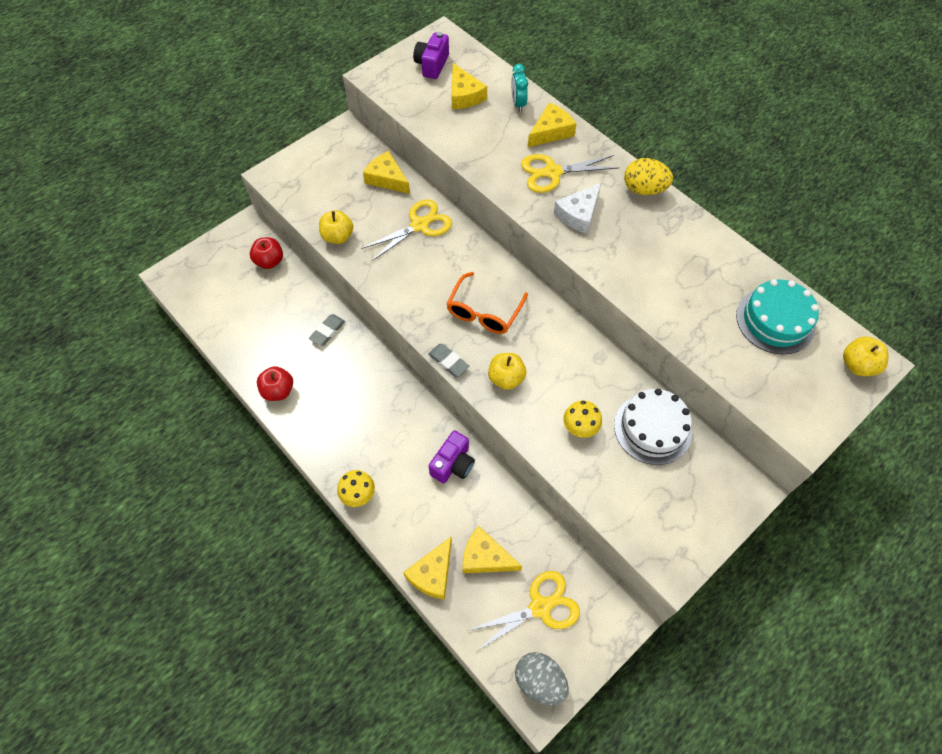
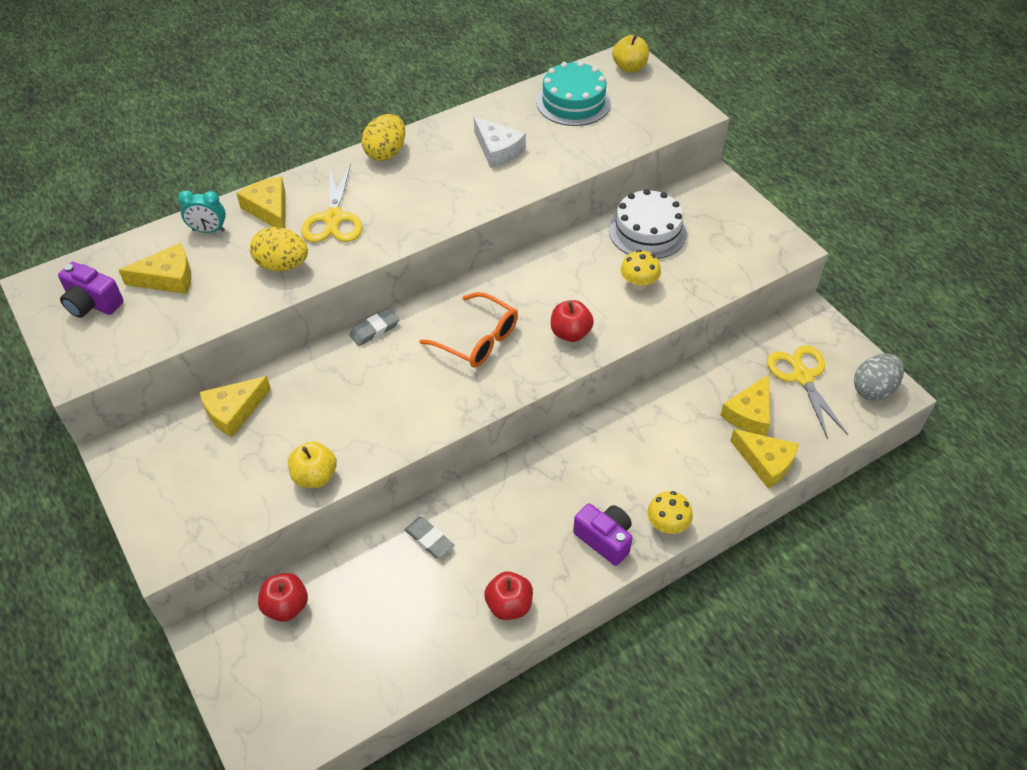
camera: 80 degrees left, 10 degrees down
yellow scissors [361,199,452,261] -> none
grey eraser [428,344,469,377] -> grey eraser moved to [349,308,400,346]
purple camera [429,430,475,483] -> purple camera moved to [573,503,632,566]
yellow apple [488,353,526,390] -> red apple [551,300,594,342]
white cheese [554,183,601,234] -> white cheese moved to [474,117,526,168]
none -> yellow egg [250,227,308,272]

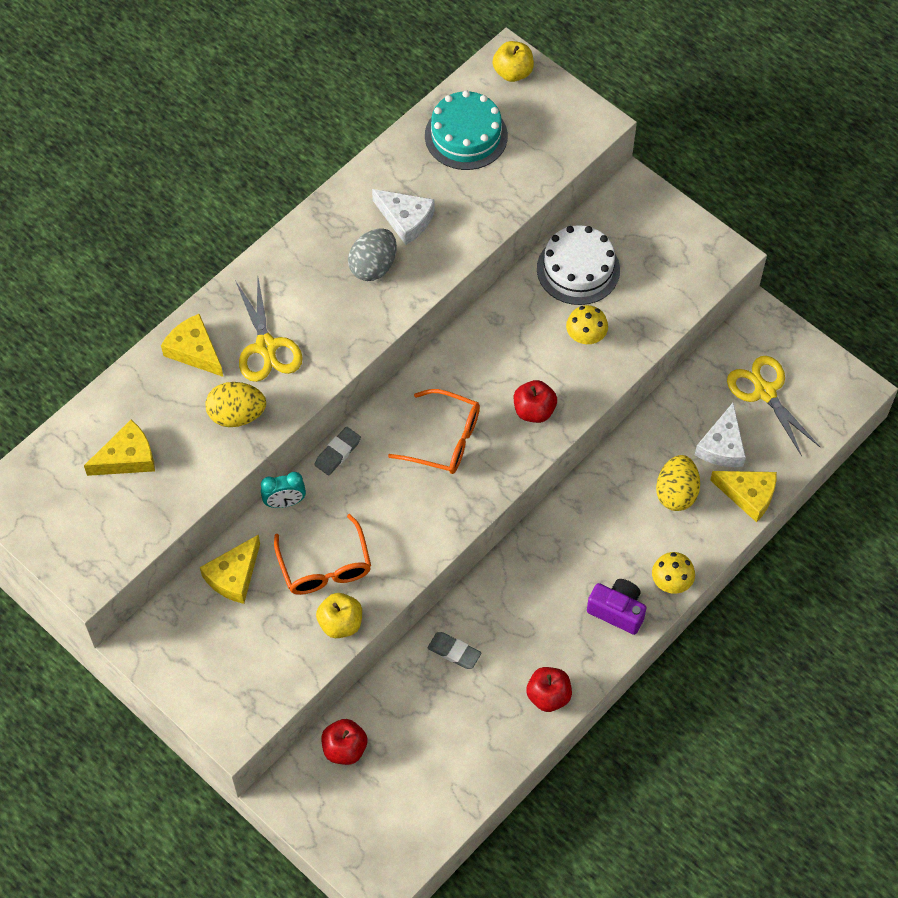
camera: 15 degrees left, 10 degrees up
purple camera [58,262,124,318] -> none
turquoise clock [178,190,226,233] -> turquoise clock moved to [261,472,306,508]
yellow egg [361,114,405,161] -> yellow egg moved to [656,455,700,511]
yellow cheese [720,374,770,436] -> white cheese [695,403,746,467]
grey egg [854,354,904,401] -> grey egg moved to [348,228,397,281]
none -> orange glasses [274,514,371,595]

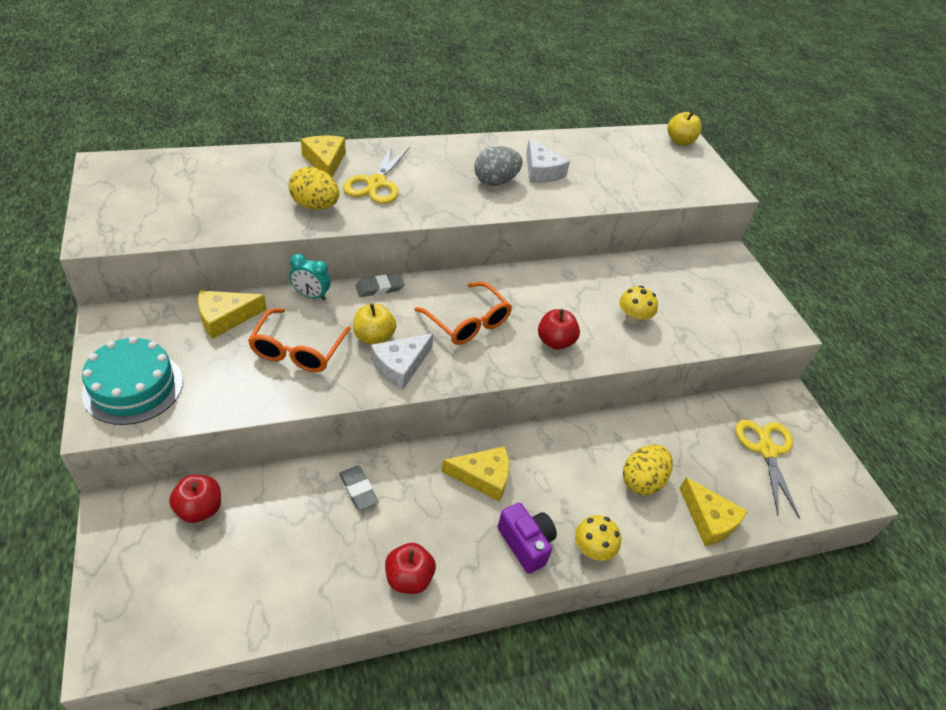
camera: 25 degrees right, 15 degrees down
yellow cheese [84,420,155,476] -> yellow cheese moved to [441,446,509,502]
yellow apple [316,593,362,638] -> yellow apple moved to [353,304,396,345]
turquoise cake [425,90,508,170] -> turquoise cake moved to [82,337,183,425]
white cake [537,225,620,305] -> none
white cheese [695,403,746,467] -> white cheese moved to [371,333,434,390]

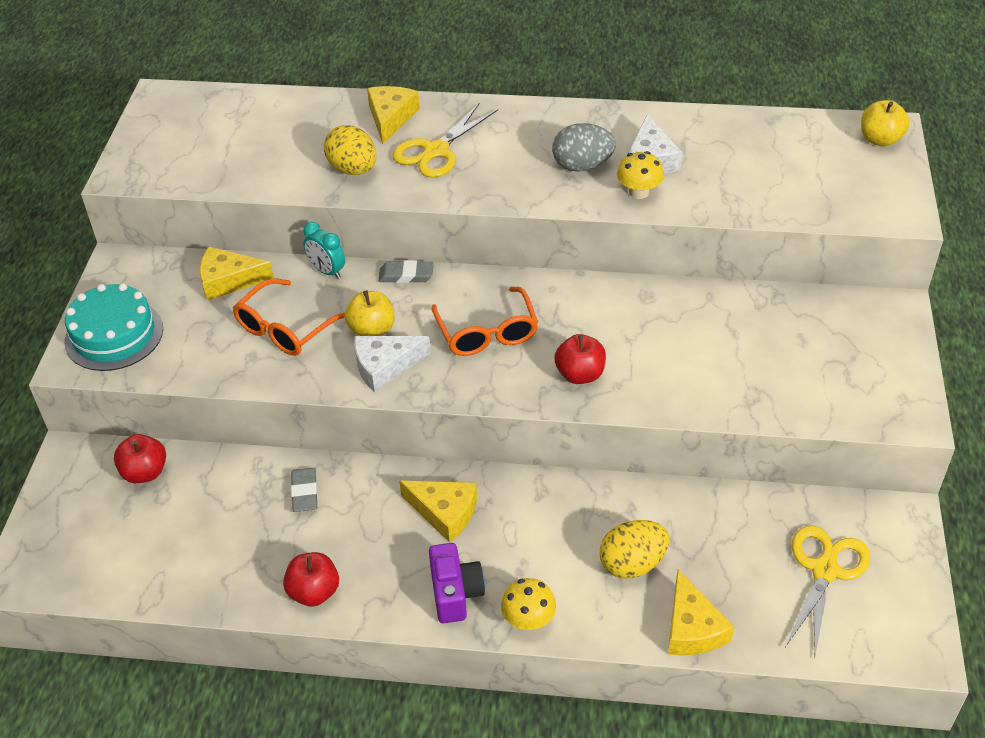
camera: 30 degrees right, 0 degrees up
yellow mushroom [619,286,658,325] -> yellow mushroom moved to [617,151,664,199]

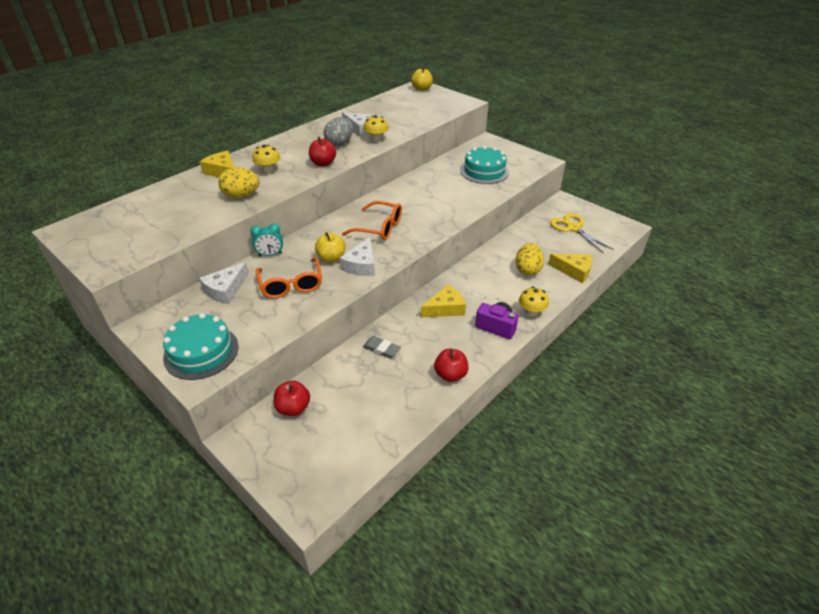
camera: 55 degrees left, 5 degrees down
yellow cheese [200,247,274,301] -> white cheese [199,262,249,304]
grey eraser [378,260,434,283] -> none
yellow scissors [393,102,498,178] -> yellow mushroom [253,145,280,173]
red apple [554,334,606,384] -> red apple moved to [309,137,336,166]
none -> turquoise cake [460,146,509,184]

